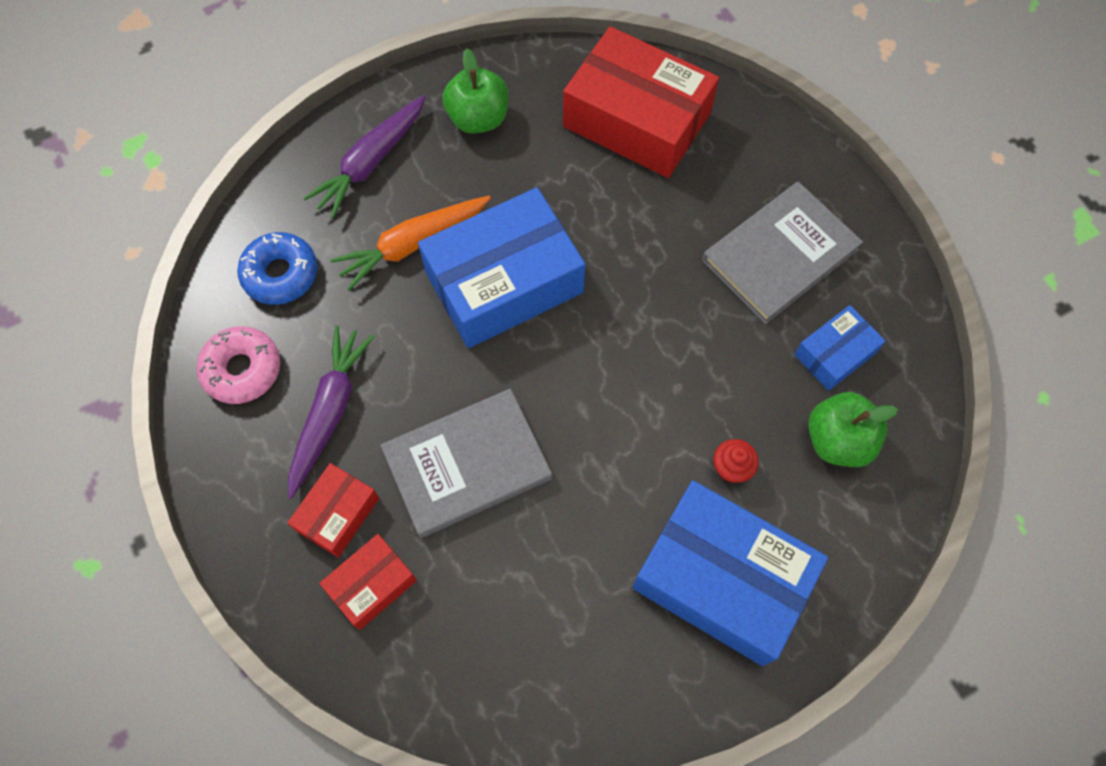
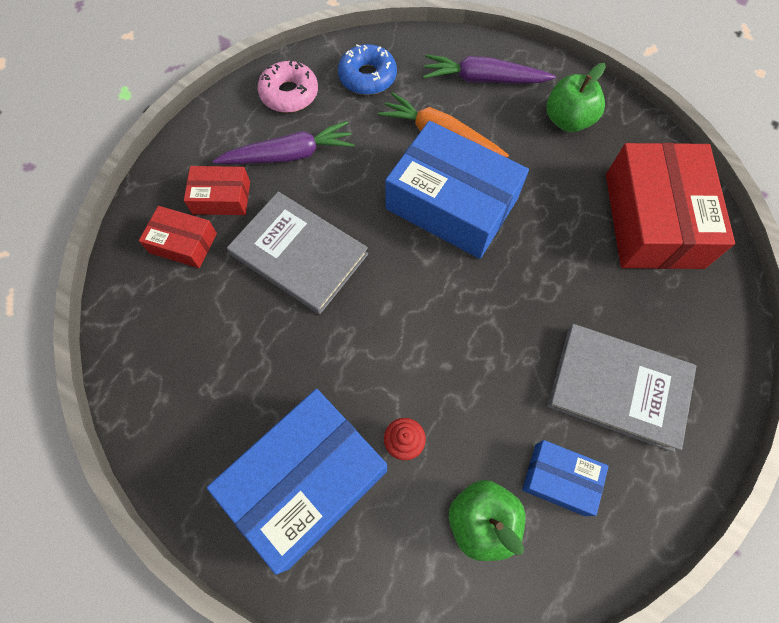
camera: 60 degrees right, 0 degrees up
blue box [633,480,828,666] -> blue box turned 45 degrees clockwise [207,389,387,575]

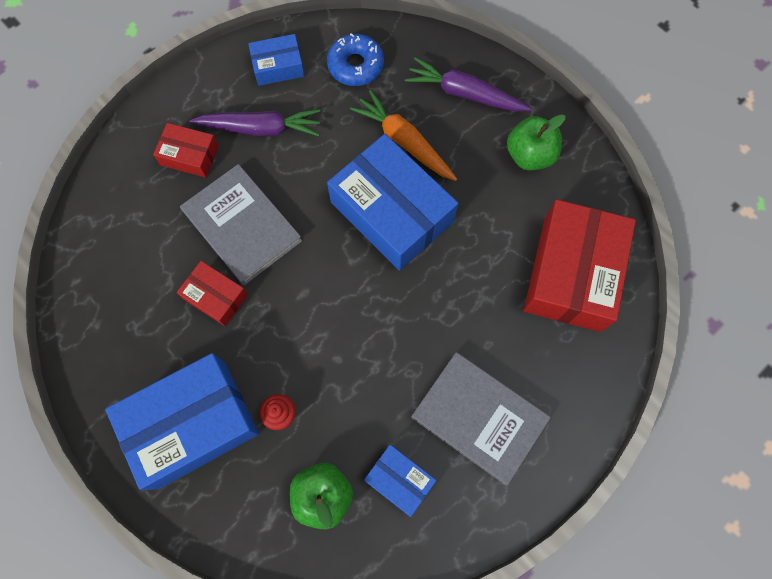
camera: 15 degrees right, 5 degrees up
red box [139,206,217,268] -> red box moved to [177,261,248,326]
pink donut [258,61,318,113] -> blue box [248,34,305,86]

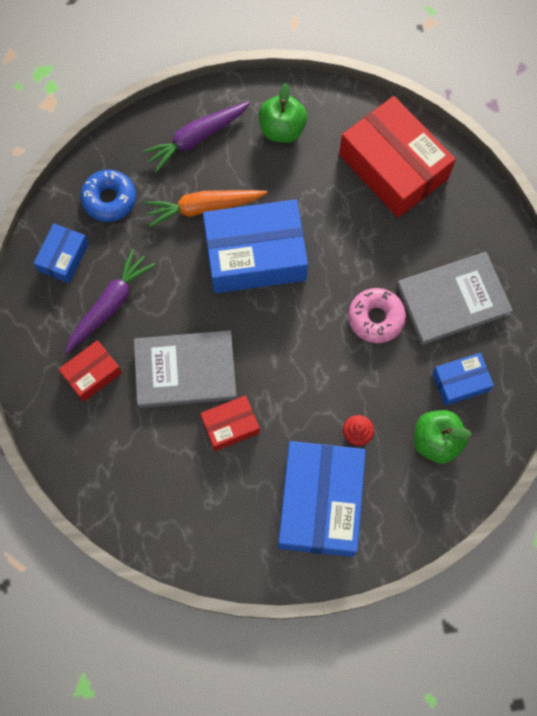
camera: 55 degrees left, 0 degrees up
none -> pink donut [348,288,406,343]

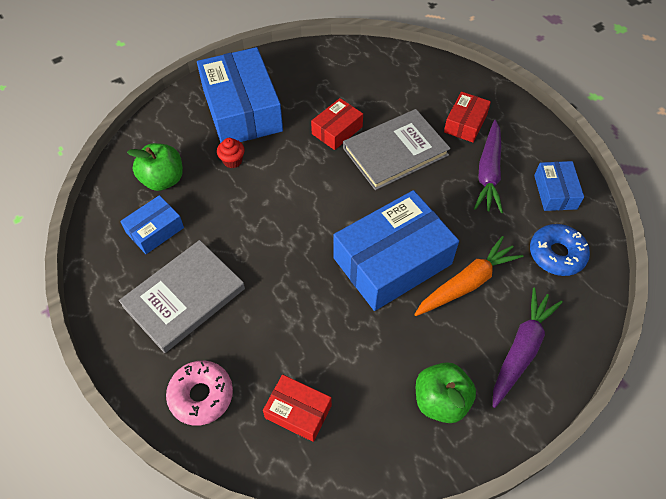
camera: 155 degrees right, 15 degrees down
red box [339,96,456,218] -> red box [263,375,332,442], size x0.50
pink donut [348,288,406,343] -> pink donut moved to [166,361,233,426]

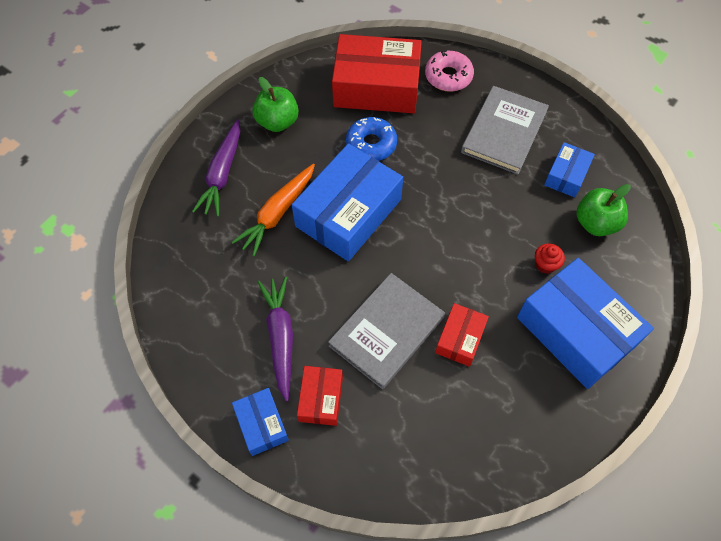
camera: 160 degrees right, 5 degrees up
red box [263,375,332,442] -> red box [332,34,422,113], size x2.01
blue donut [530,224,590,276] -> blue donut moved to [346,117,397,161]
blue box [534,161,584,211] -> blue box moved to [232,388,289,456]

